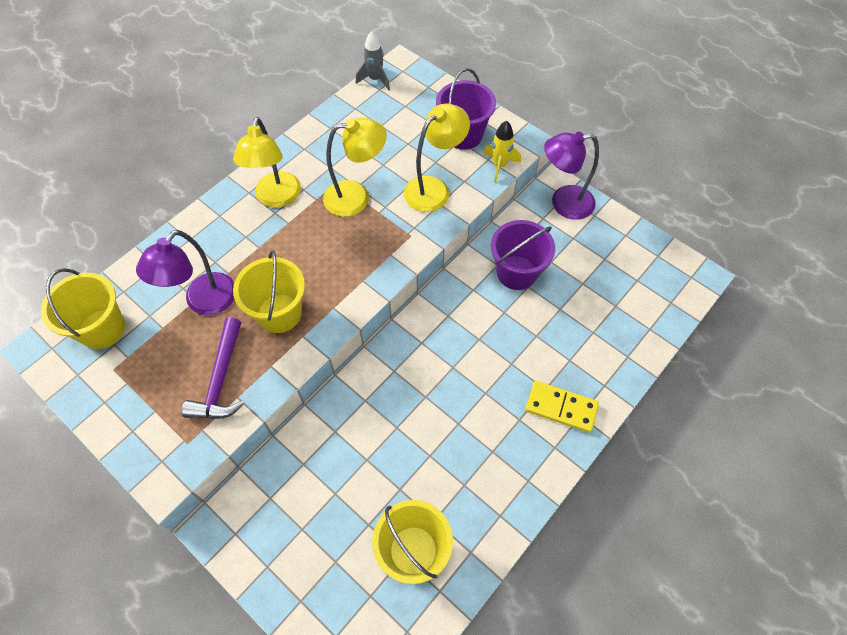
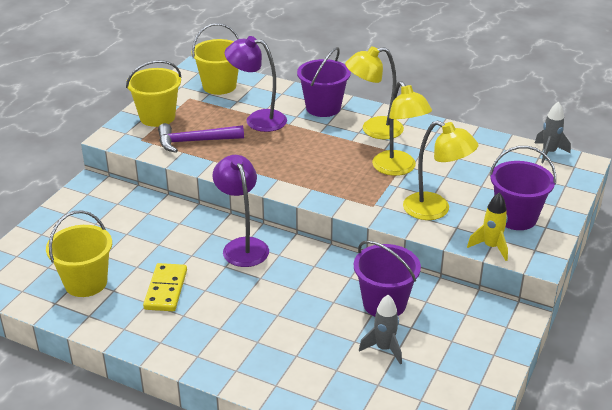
camera: 75 degrees right, 25 degrees down
yellow bucket [233,250,305,333] -> yellow bucket moved to [126,60,181,127]
yellow domino [525,381,599,433] -> yellow domino moved to [143,263,187,311]
purple lamp [544,132,599,220] -> purple lamp moved to [213,155,269,267]
none -> purple bucket [297,47,351,117]
none -> grey rocket [359,295,402,365]

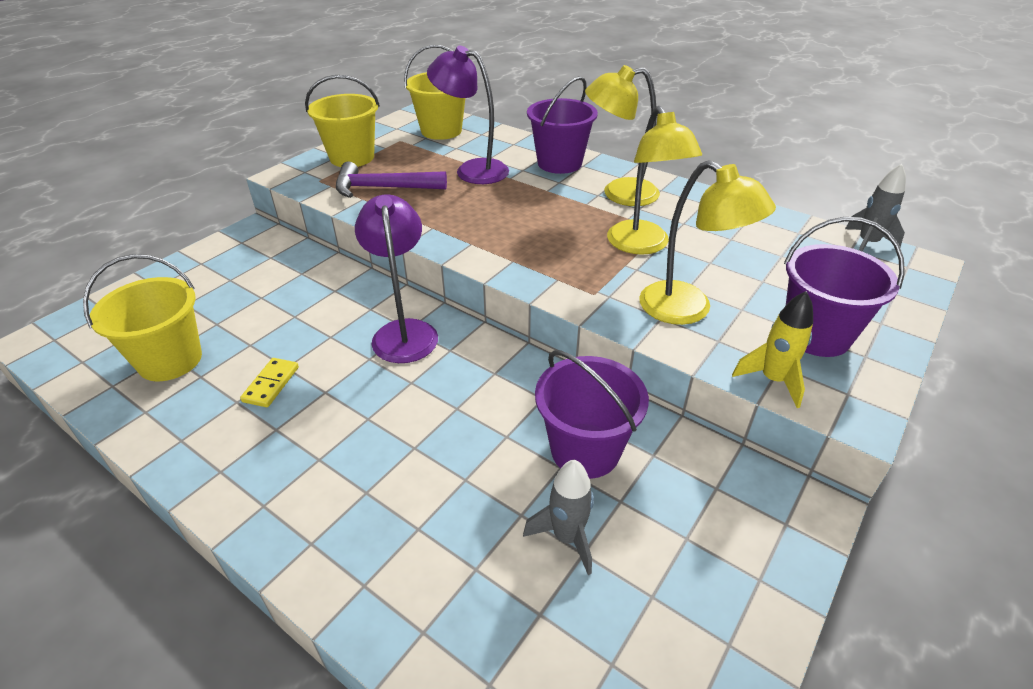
camera: 10 degrees right, 5 degrees up
yellow domino [143,263,187,311] -> yellow domino [240,358,299,407], size x0.64

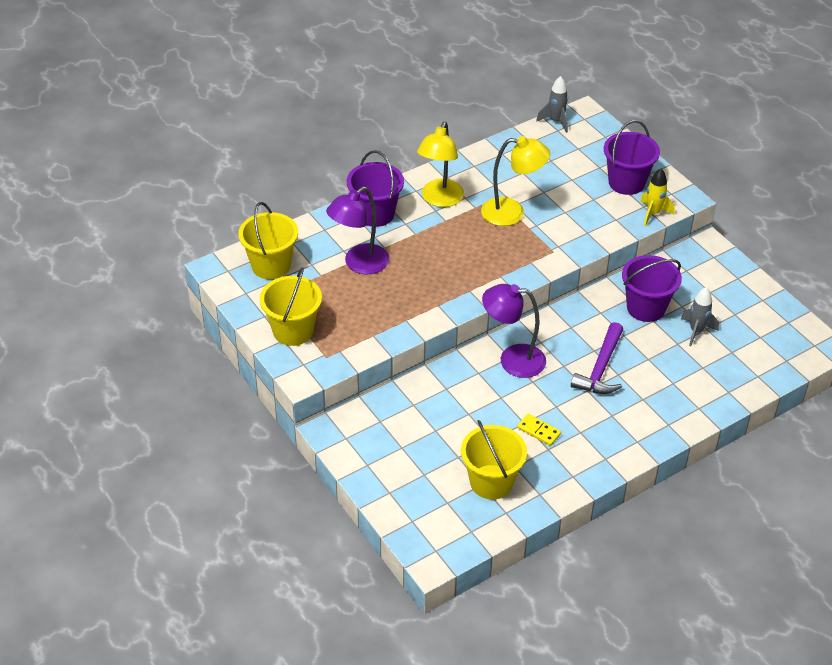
camera: 70 degrees left, 5 degrees up
purple hammer [336,161,447,198] -> purple hammer moved to [571,322,623,394]
yellow lamp [639,160,776,325] -> none

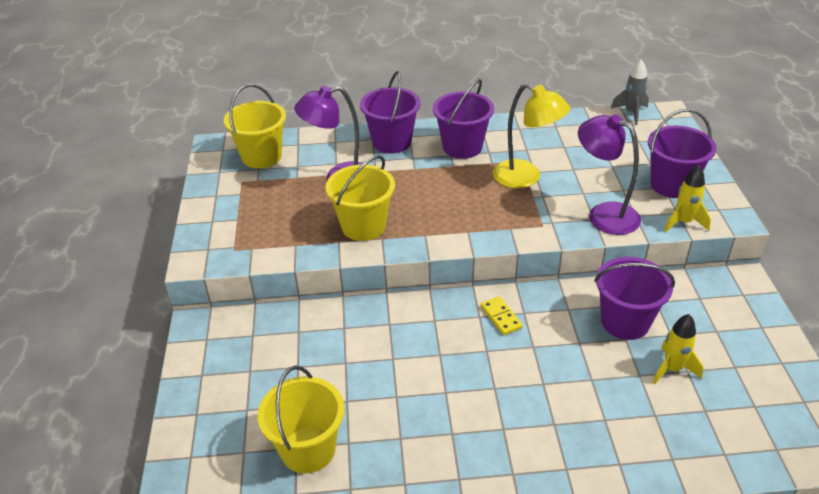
camera: 30 degrees right, 5 degrees down
yellow bucket [260,267,322,346] -> yellow bucket moved to [326,155,395,241]
yellow lamp [417,121,464,207] -> purple bucket [433,79,494,159]
purple lamp [482,284,546,378] -> purple lamp moved to [578,115,641,235]
yellow domino [517,414,561,446] -> yellow domino moved to [481,296,523,335]
purple hammer [571,322,623,394] -> none
grey rocket [681,287,719,346] -> yellow rocket [653,314,703,384]

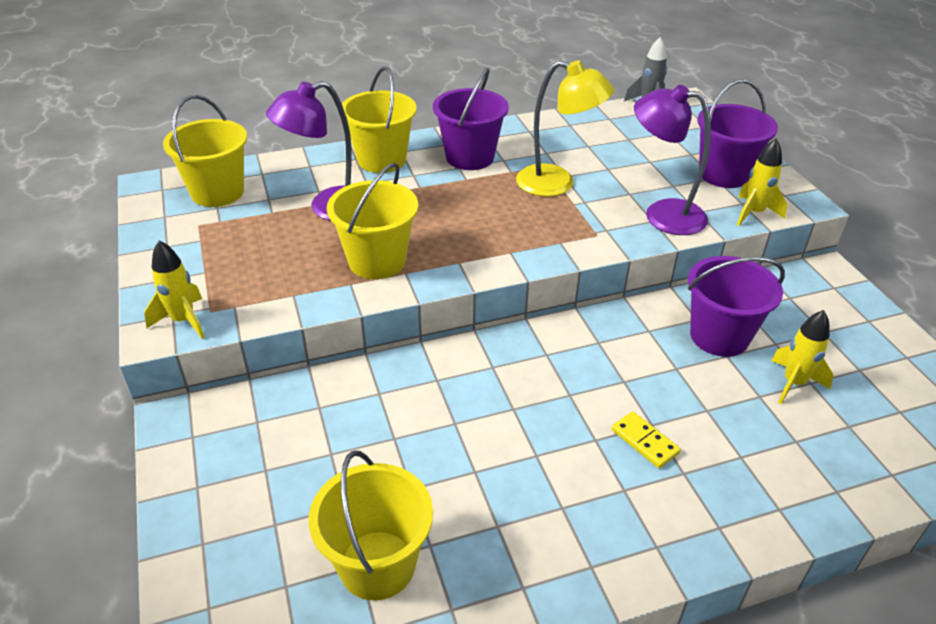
camera: 15 degrees left, 0 degrees up
purple bucket [360,71,420,153] -> yellow bucket [342,67,417,173]
yellow domino [481,296,523,335] -> yellow domino moved to [612,411,681,468]
none -> yellow rocket [144,240,205,339]

